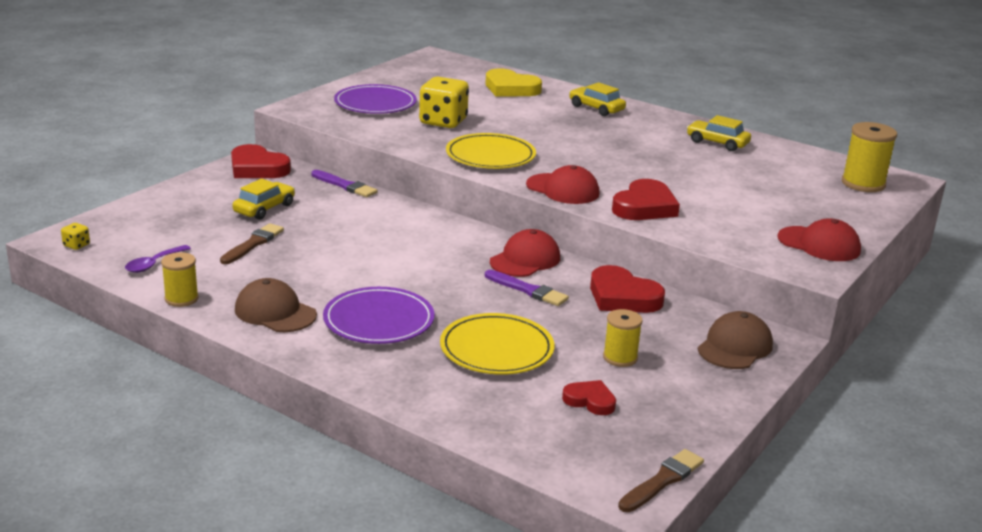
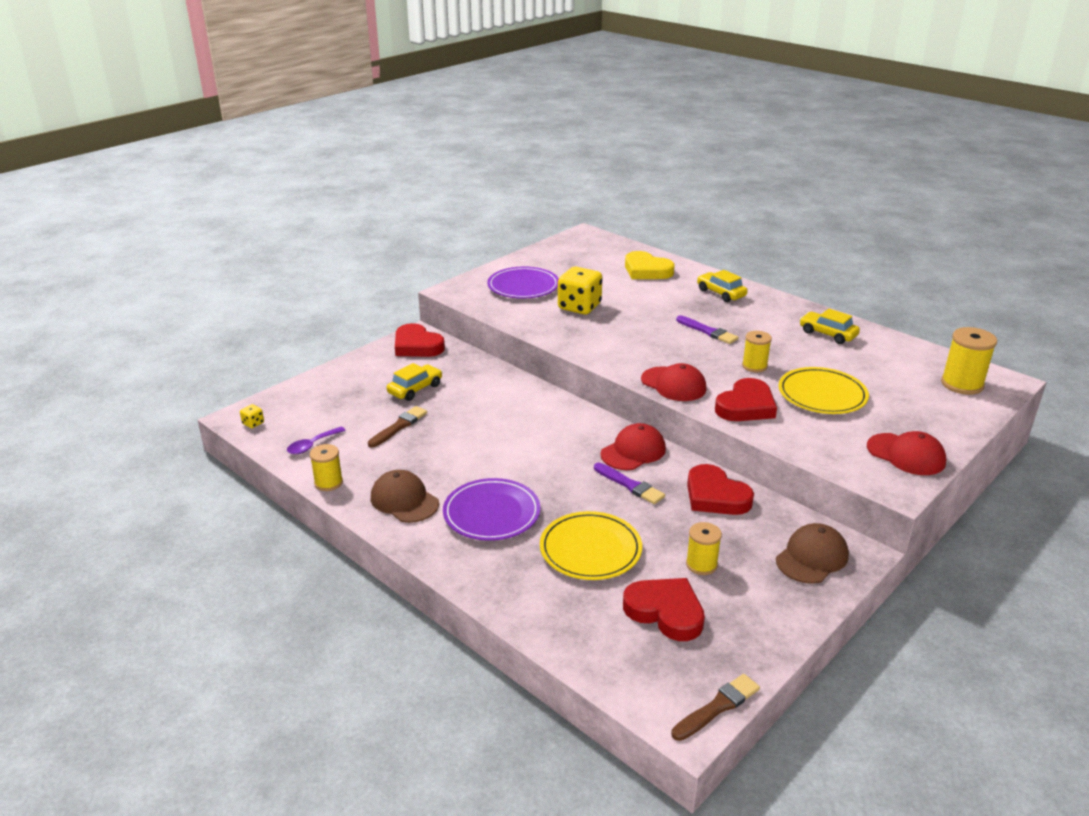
camera: 10 degrees right, 5 degrees up
purple brush [311,170,378,197] -> purple brush moved to [676,315,739,344]
yellow plate [446,133,536,169] -> yellow plate moved to [778,367,869,414]
red heart [562,380,616,415] -> red heart [623,578,705,641], size x1.71
none -> yellow spool [742,331,772,372]

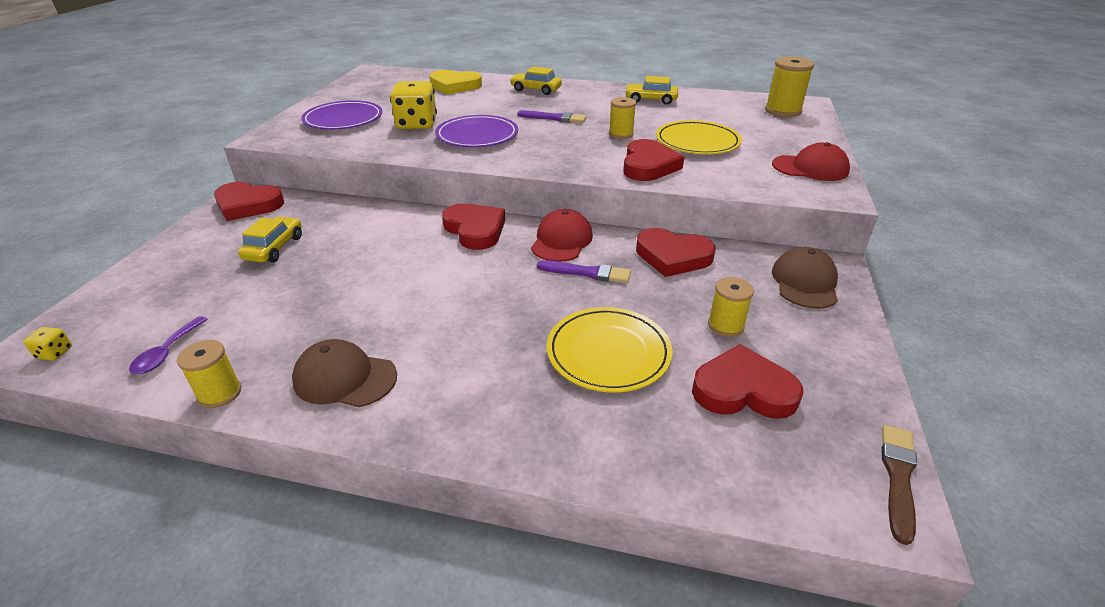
camera: 30 degrees left, 5 degrees up
brown brush [368,406,427,447] -> none
purple plate [443,478,540,541] -> purple plate moved to [435,115,518,147]
red cap [641,363,707,401] -> none
none -> red heart [442,204,505,250]

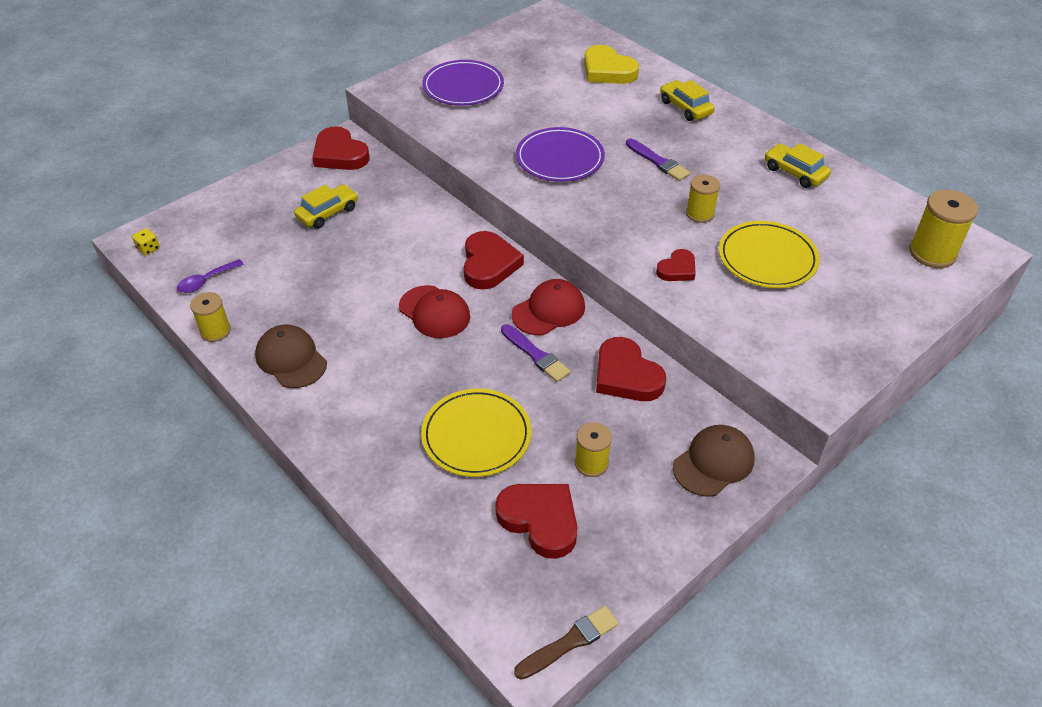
camera: 35 degrees right, 10 degrees up
yellow dice [390,81,437,129] -> none
red heart [623,139,684,181] -> red heart [656,249,696,281], size x0.58
red cap [772,142,850,181] -> red cap moved to [399,285,470,338]

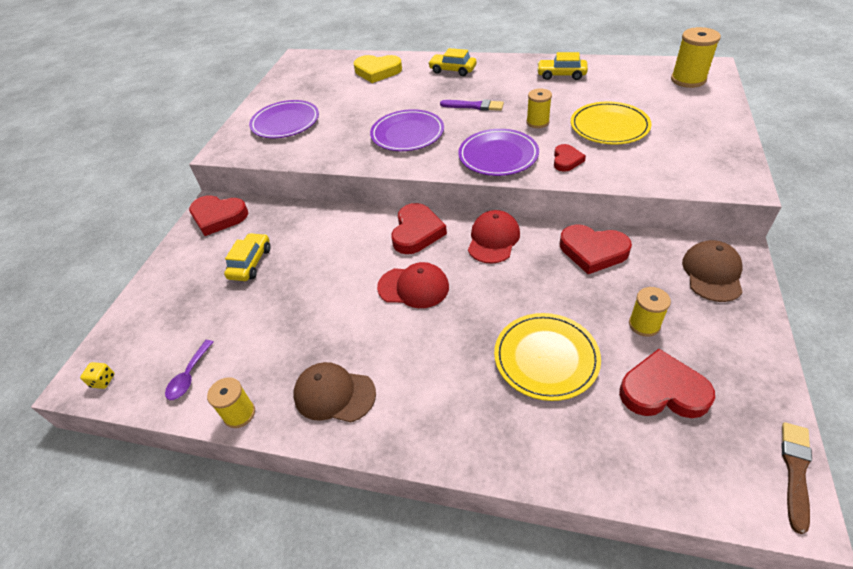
camera: 30 degrees left, 0 degrees up
red heart [464,231,524,290] -> red heart turned 45 degrees clockwise [391,203,447,254]
purple brush [501,324,571,382] -> none
none -> purple plate [458,129,539,176]

